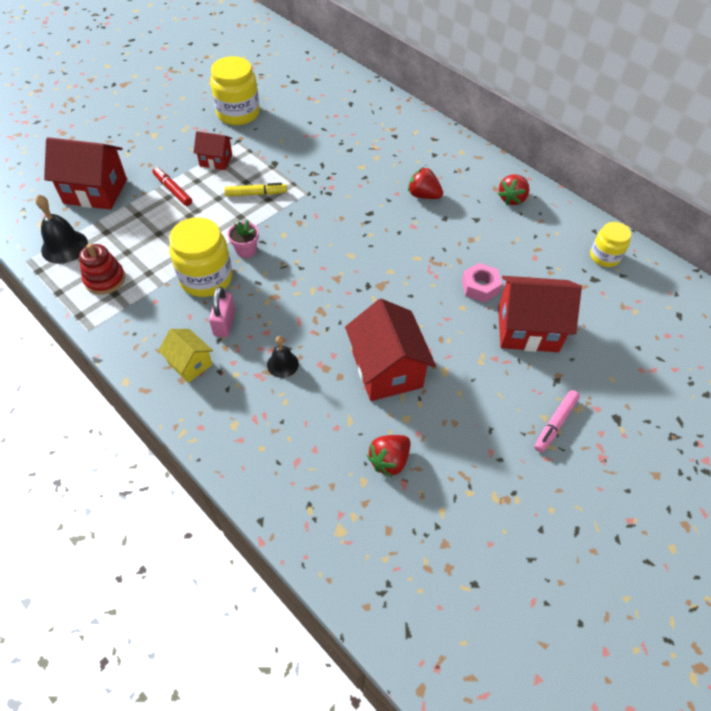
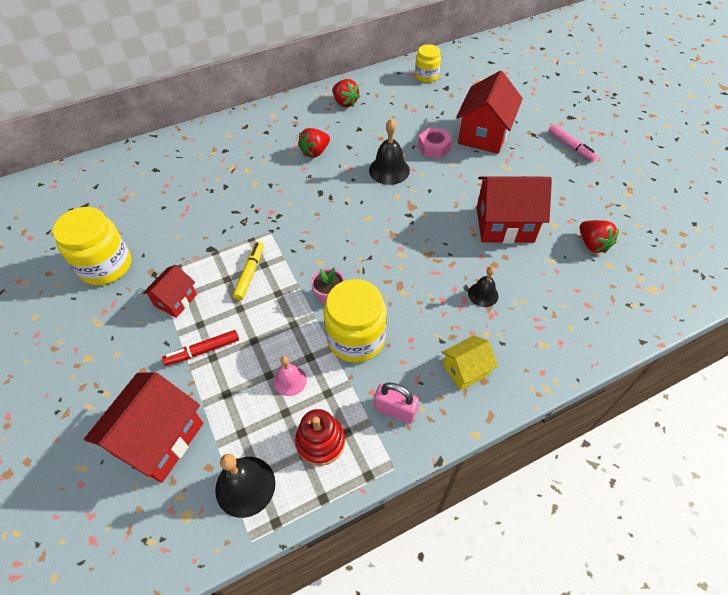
camera: 70 degrees left, 0 degrees up
pink padlock [209,286,235,337] -> pink padlock moved to [374,382,419,424]
none -> pink bell [274,356,307,396]
none -> black bell [369,119,410,185]

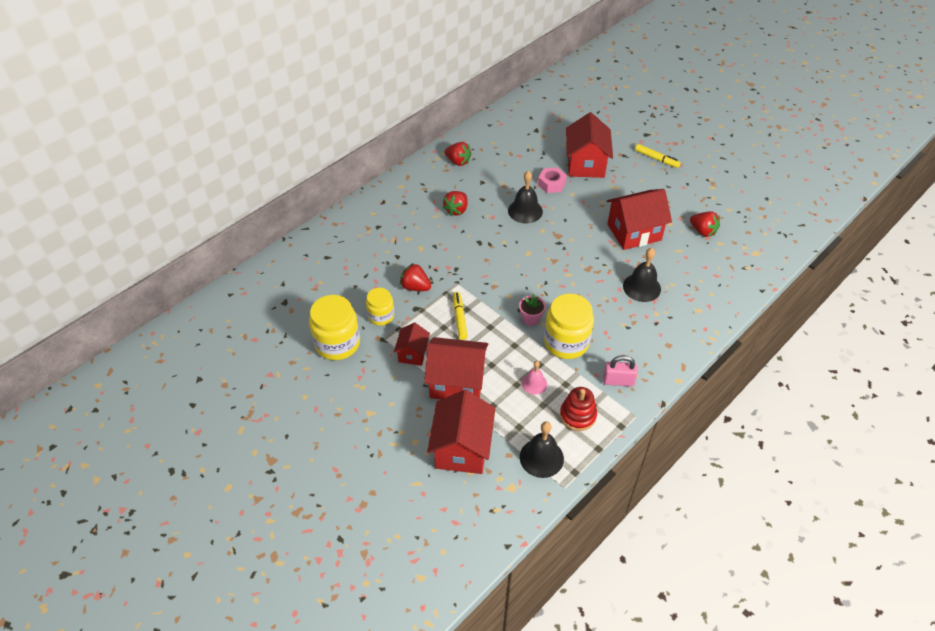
camera: 20 degrees left, 5 degrees down
red marker [162,330,239,366] -> red house [424,337,488,399]
yellow jar [415,44,441,83] -> yellow jar moved to [366,288,394,326]
yellow house [442,335,498,390] -> none
black bell [468,267,498,307] -> black bell [623,248,661,302], size x1.61
pink marker [549,124,598,162] -> yellow marker [635,144,681,168]
none -> red strawberry [400,263,431,291]

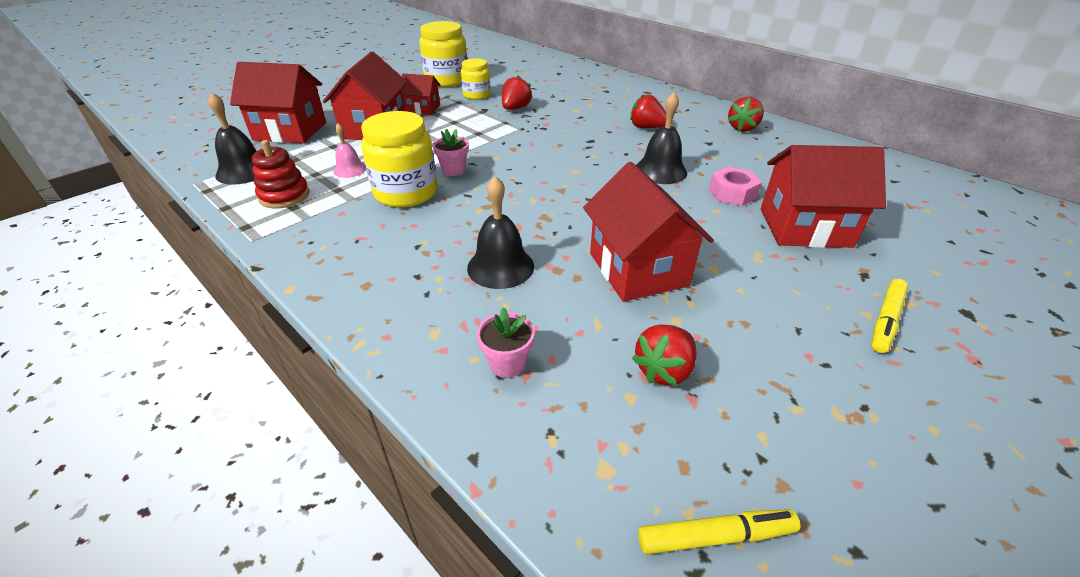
camera: 90 degrees right, 10 degrees down
yellow marker [453,292,468,340] -> yellow marker moved to [638,509,800,554]
pink padlock [603,355,638,386] -> none
none -> pink flower pot [477,307,535,378]

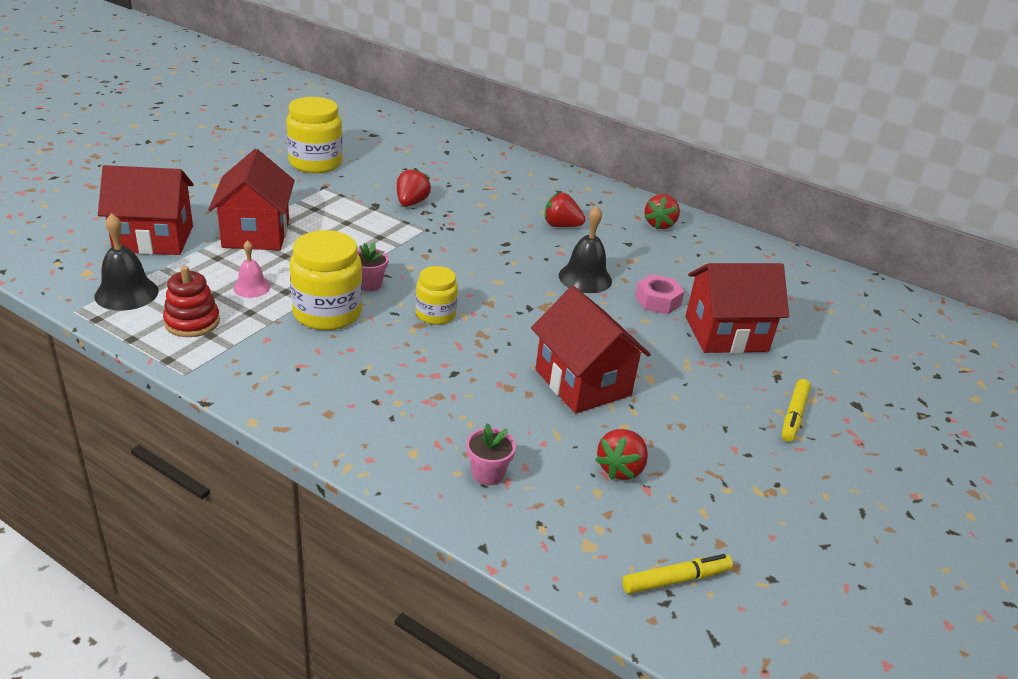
camera: 15 degrees left, 5 degrees down
red house [402,74,441,115] -> none
yellow jar [461,58,491,100] -> yellow jar moved to [416,266,458,325]
black bell [467,176,534,289] -> none

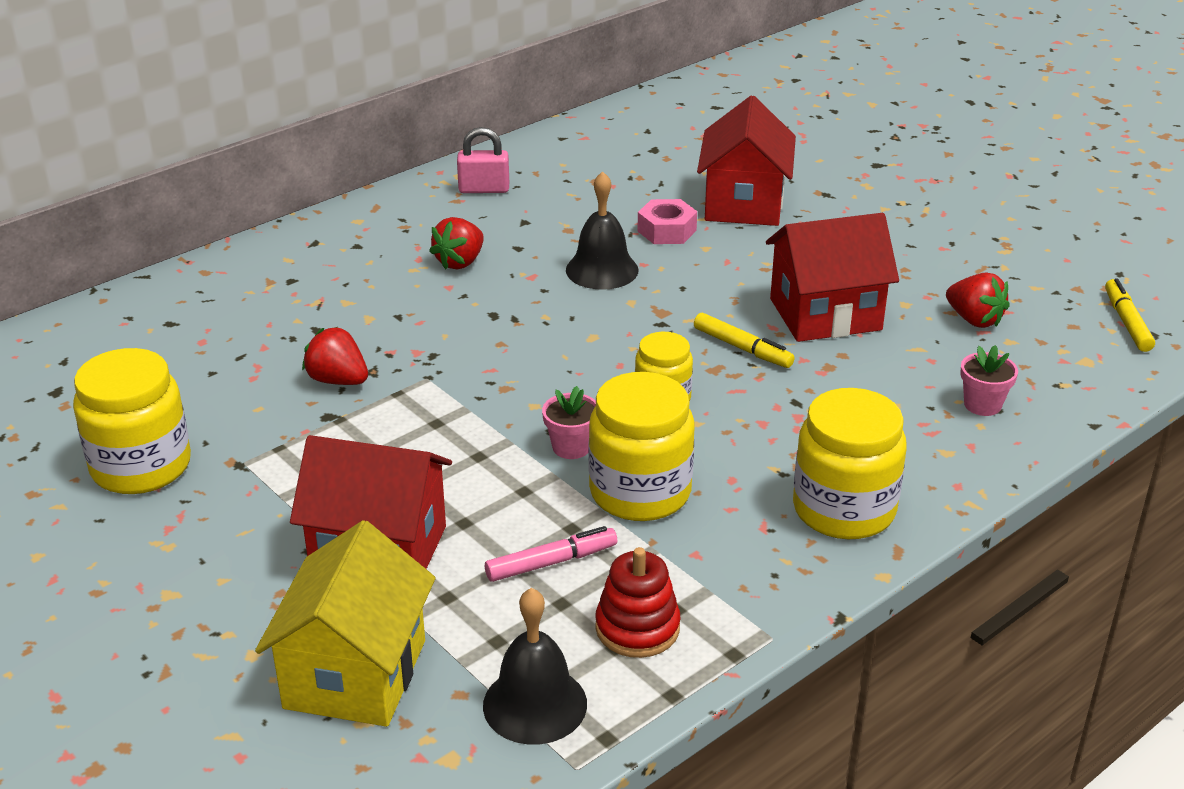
camera: 70 degrees left, 0 degrees up
red house [98,165,194,255] -> yellow house [255,520,436,727]
pink bell [233,240,270,298] -> pink marker [485,526,617,582]
red strawberry [645,194,680,229] -> pink padlock [457,127,509,193]
yellow marker [782,379,811,442] -> yellow marker moved to [694,313,795,368]
none -> yellow jar [793,388,907,539]

